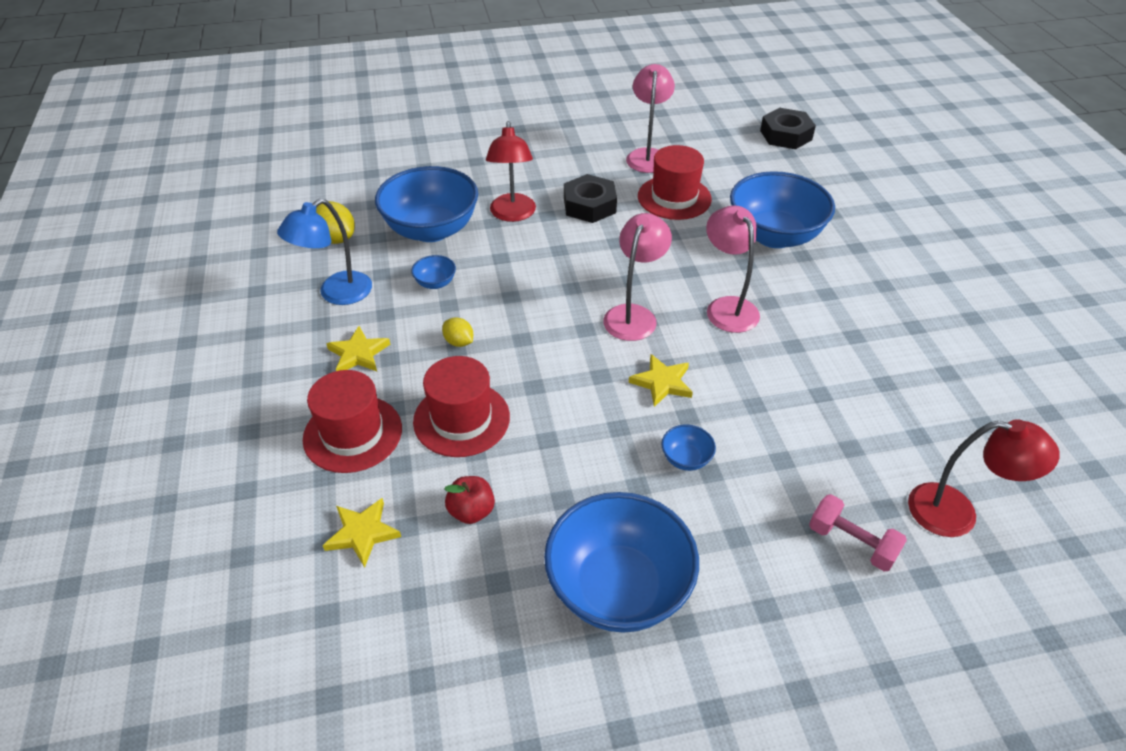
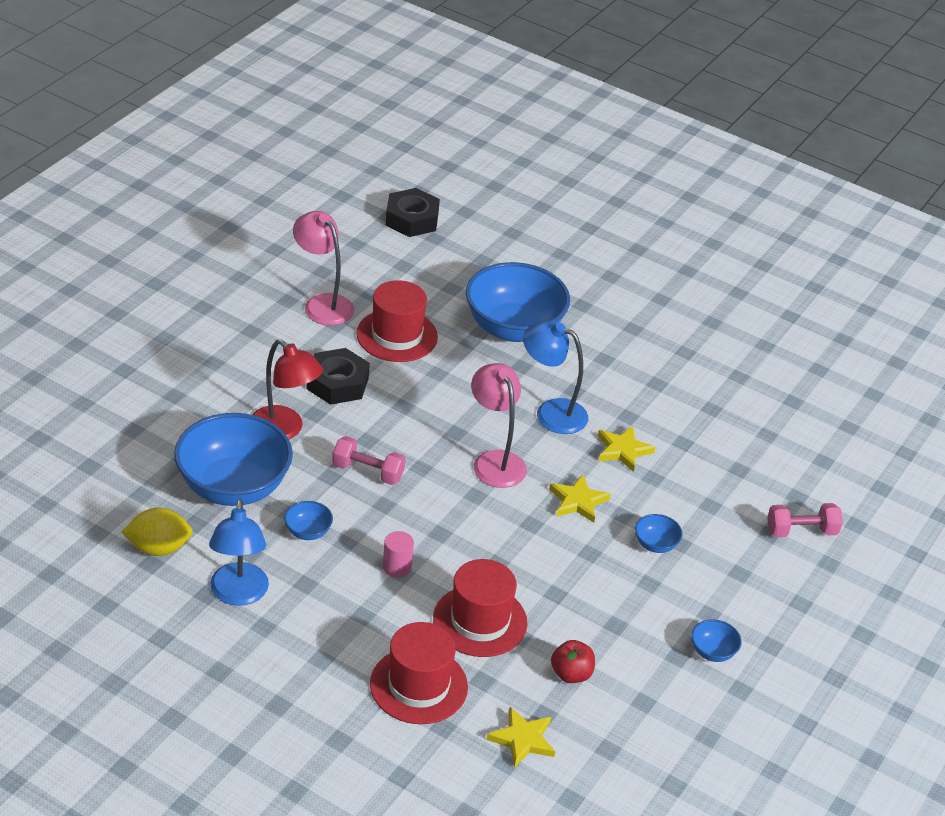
camera: 50 degrees left, 5 degrees down
yellow star [326,326,391,371] -> yellow star moved to [598,426,655,472]
yellow lemon [442,317,473,347] -> pink cylinder [383,531,414,578]
blue bowl [544,492,699,633] -> blue bowl [691,619,741,662], size x0.41
pink lamp [706,205,760,333] -> blue lamp [523,321,588,434]
red lamp [908,419,1060,537] -> none
none -> pink dumbbell [332,436,406,485]

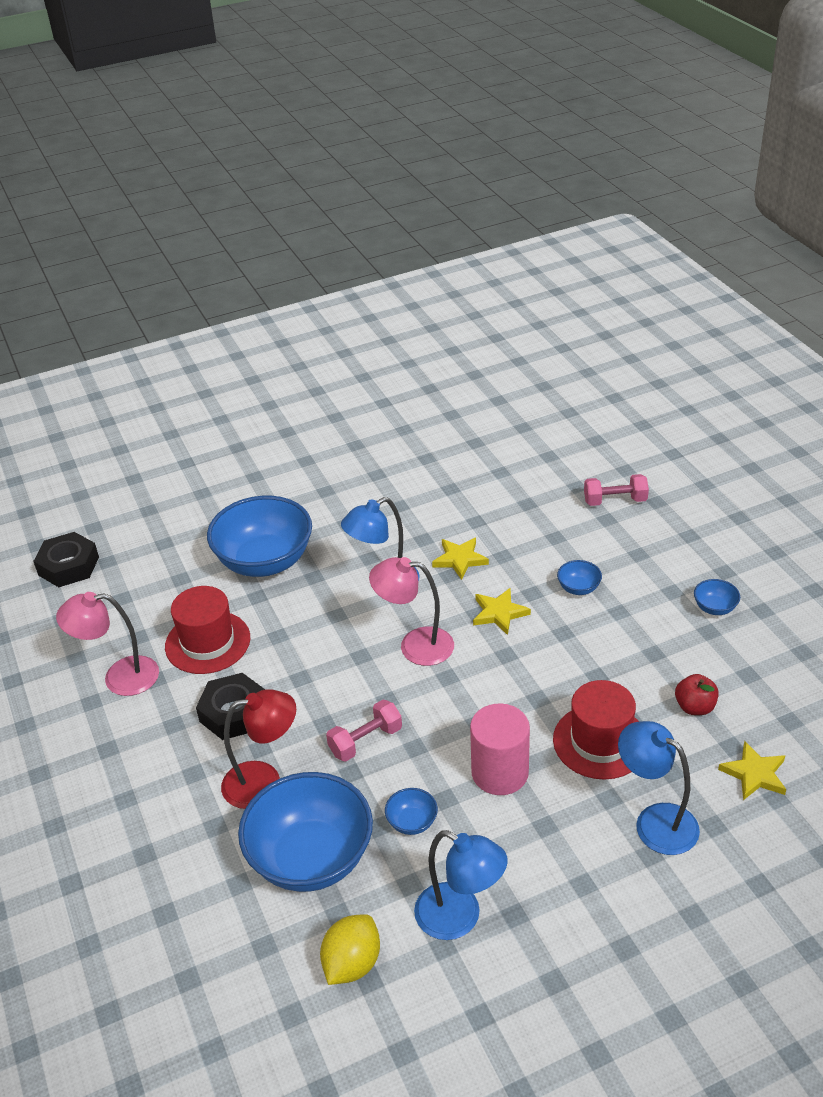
camera: 50 degrees left, 0 degrees up
red hat [370,622,468,724] -> blue lamp [618,721,700,855]
pink cylinder [383,531,414,578] -> pink cylinder [470,703,530,795], size x1.89
pink dumbbell [767,503,843,537] -> pink dumbbell turned 60 degrees clockwise [584,474,649,506]

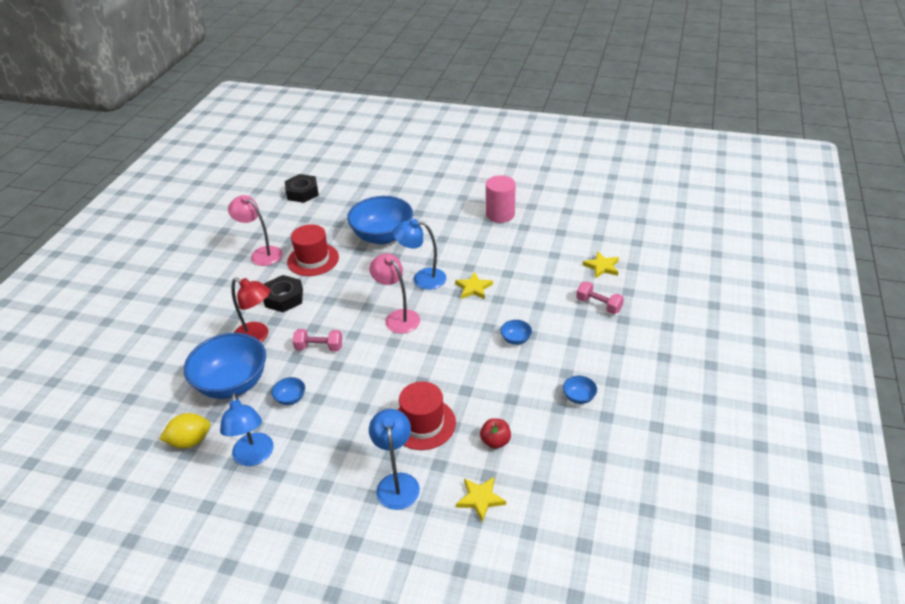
camera: 40 degrees right, 0 degrees up
pink cylinder [470,703,530,795] -> pink cylinder moved to [486,175,515,223]
yellow star [473,588,531,635] -> yellow star moved to [583,251,619,278]

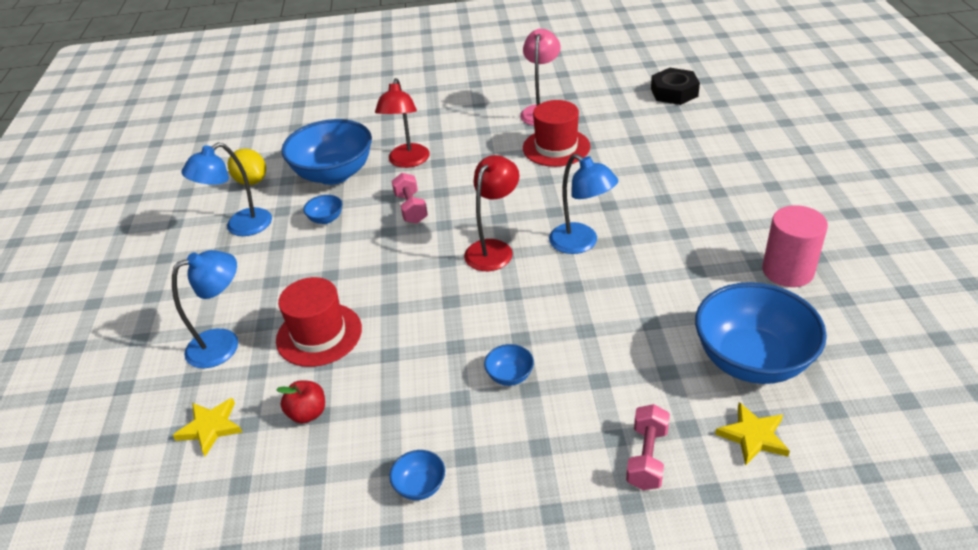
camera: 70 degrees right, 0 degrees up
black nut [263,275,303,312] -> none
blue bowl [347,196,413,245] -> blue bowl moved to [695,282,827,384]
pink lamp [370,253,420,334] -> red lamp [464,155,519,271]
blue lamp [393,219,446,290] -> blue lamp turned 150 degrees clockwise [549,154,618,254]
yellow star [455,272,493,299] -> none

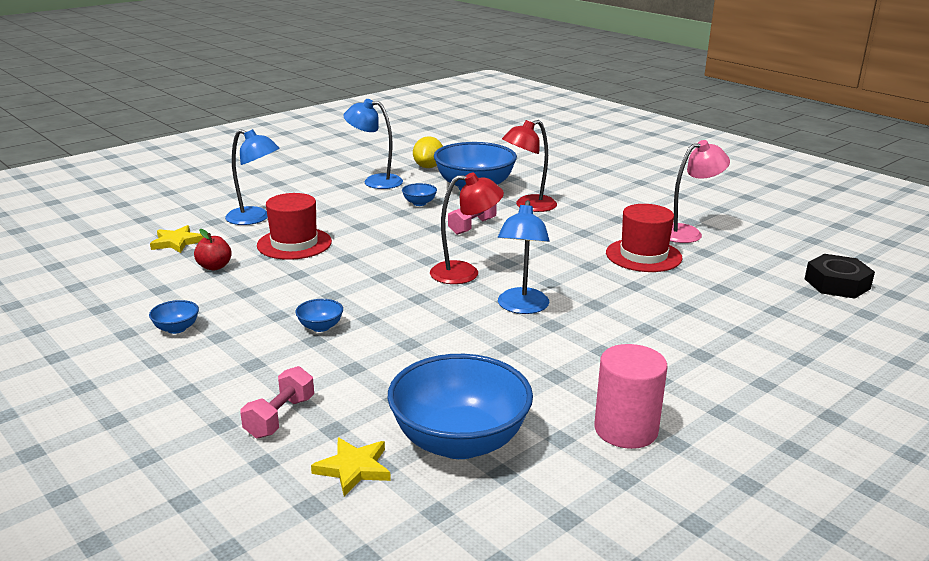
camera: 50 degrees right, 15 degrees down
pink dumbbell [626,404,670,490] -> pink dumbbell turned 45 degrees counterclockwise [240,366,314,439]

